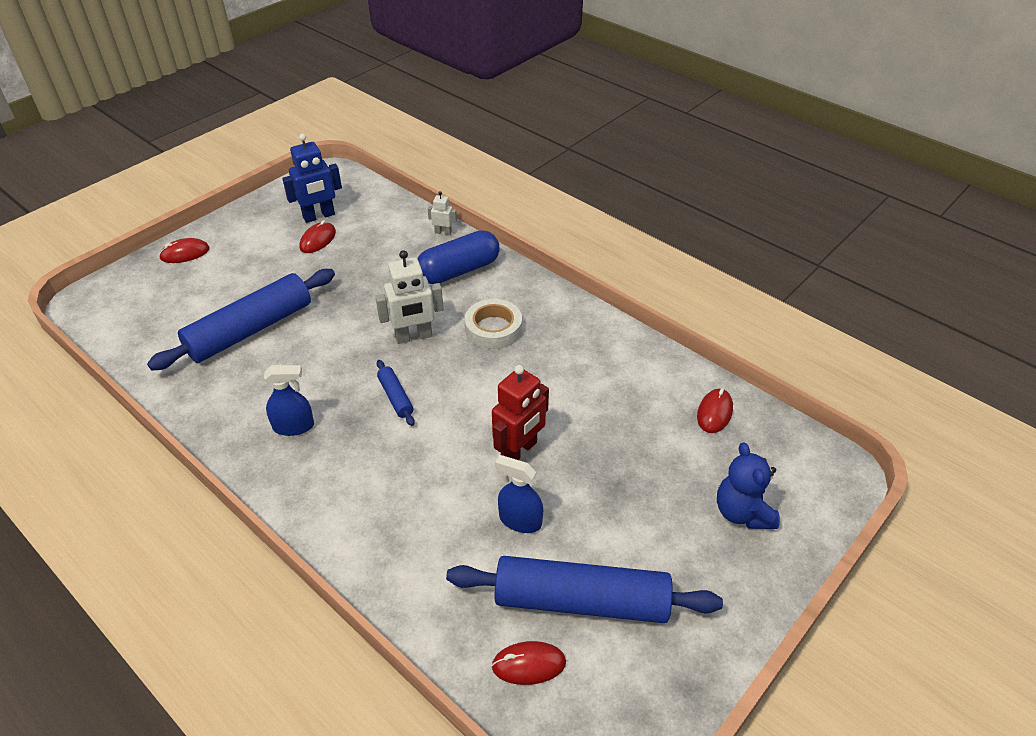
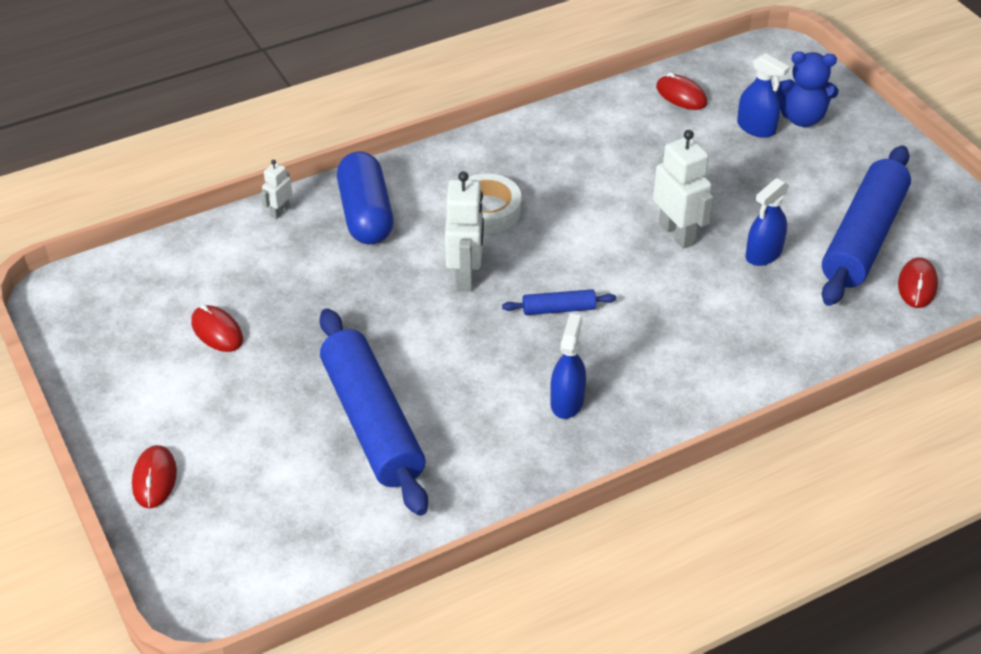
camera: 70 degrees left, 0 degrees up
blue robot [282,134,342,223] -> none
red robot [492,365,549,460] -> white robot [653,130,713,249]
none -> blue spray bottle [737,53,789,138]

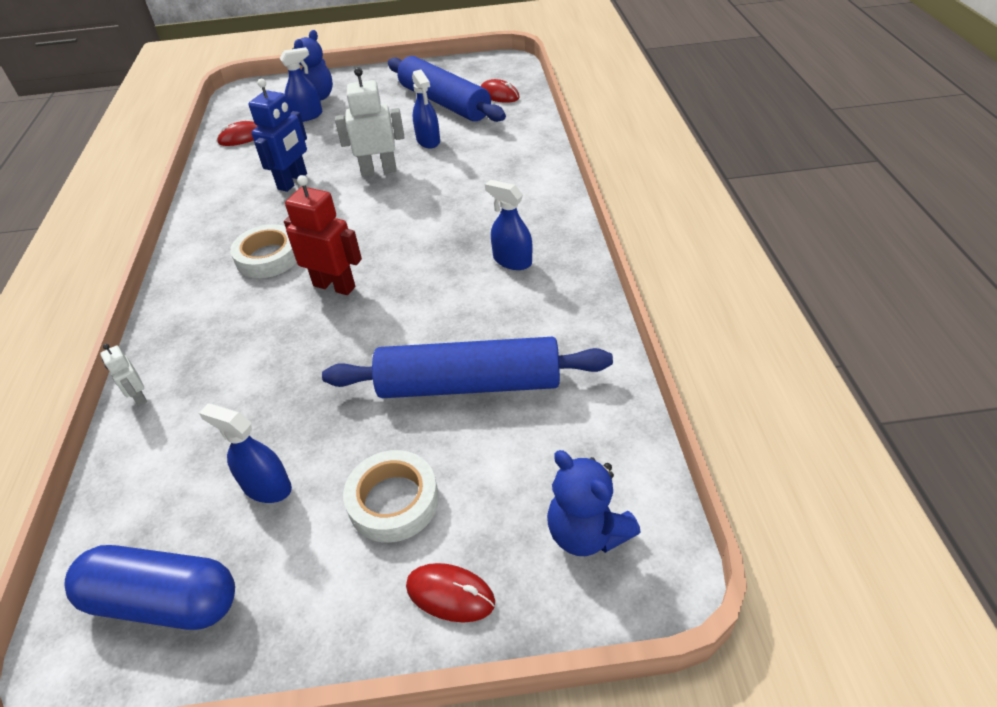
camera: 65 degrees left, 0 degrees up
red mouse [191,304,243,352] -> blue spray bottle [199,404,292,503]
blue capsule [337,151,394,244] -> blue capsule moved to [64,545,235,630]
white robot [445,171,484,292] -> red robot [284,175,362,295]
blue rolling pin [502,289,616,315] -> none
none -> blue robot [249,79,307,192]
none -> white tape [343,450,439,543]
none -> blue teddy bear [547,450,641,556]

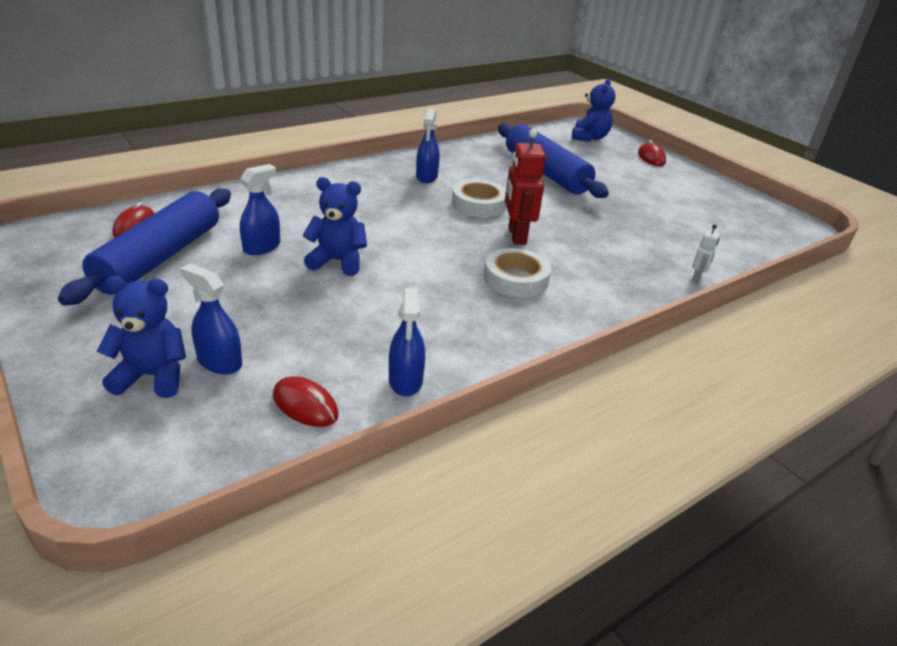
camera: 125 degrees left, 10 degrees down
blue capsule [64,545,235,630] -> none
blue spray bottle [199,404,292,503] -> blue spray bottle moved to [389,288,425,397]
blue robot [249,79,307,192] -> none
white robot [335,67,404,176] -> blue teddy bear [303,177,367,276]
white tape [343,450,439,543] -> white tape moved to [452,179,506,217]

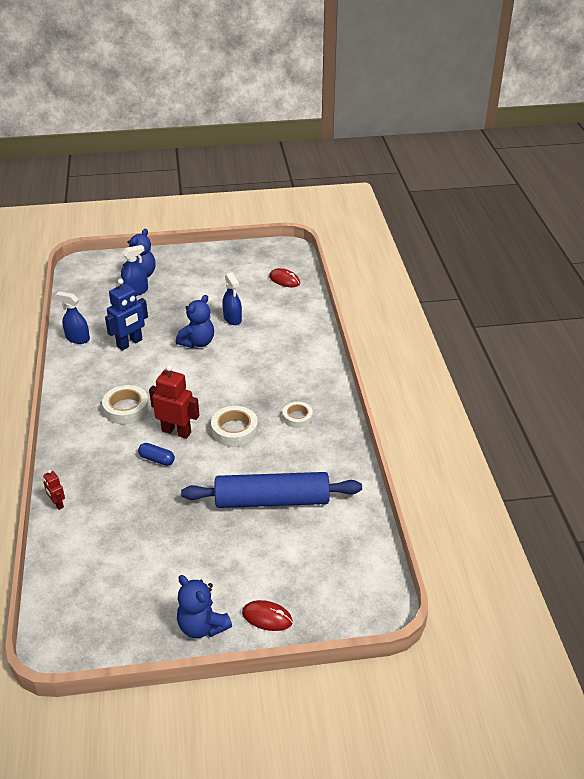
camera: 120 degrees right, 5 degrees up
blue rolling pin [58,188,231,305] -> none
red mouse [273,376,339,427] -> none
blue spray bottle [416,109,440,183] -> white tape [283,402,313,428]
blue teddy bear [572,78,615,141] -> blue teddy bear moved to [177,575,232,638]
white robot [692,224,720,283] -> red robot [43,470,65,510]
none -> blue robot [105,278,148,351]
none -> blue capsule [138,443,175,466]

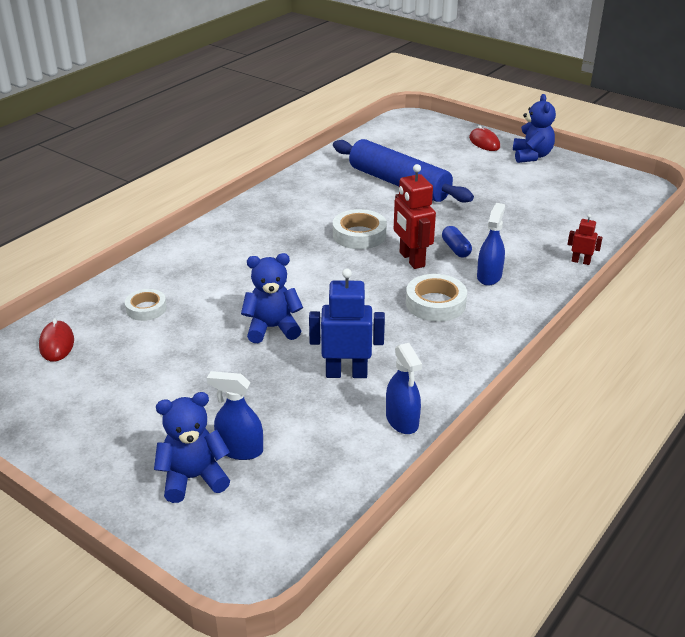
camera: 135 degrees left, 5 degrees down
red robot [43,470,65,510] -> red robot turned 75 degrees counterclockwise [568,214,603,265]
blue spray bottle [222,273,242,325] -> blue spray bottle moved to [477,203,505,286]
white tape [283,402,313,428] -> white tape moved to [125,289,167,321]

